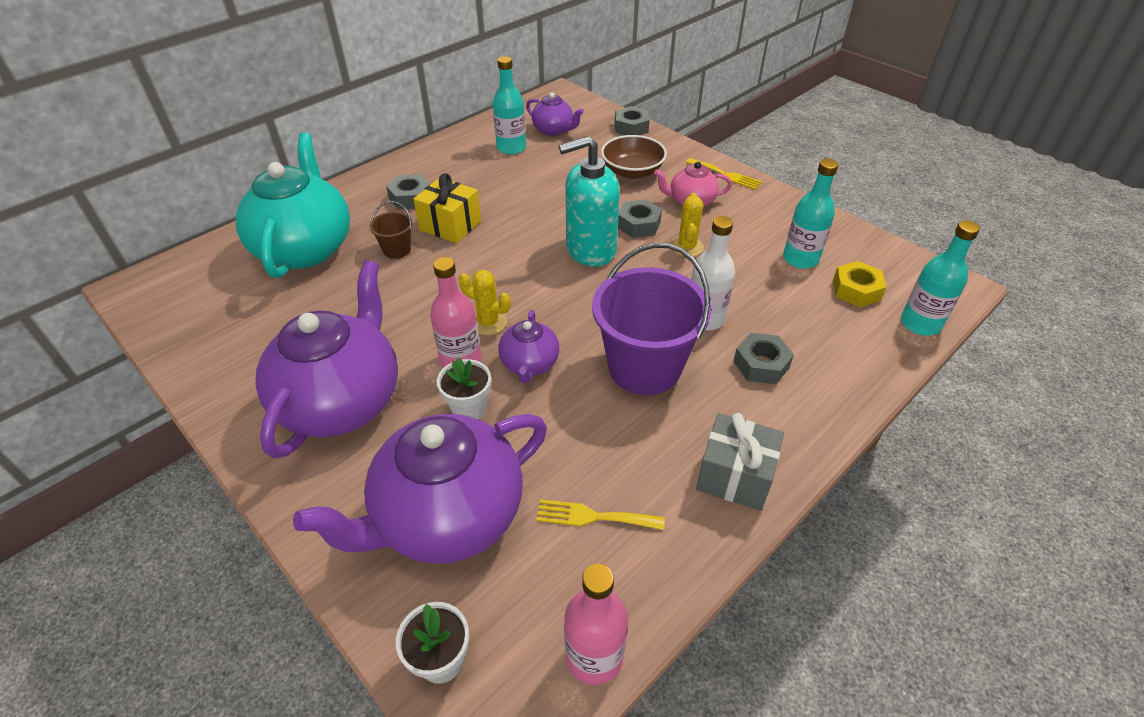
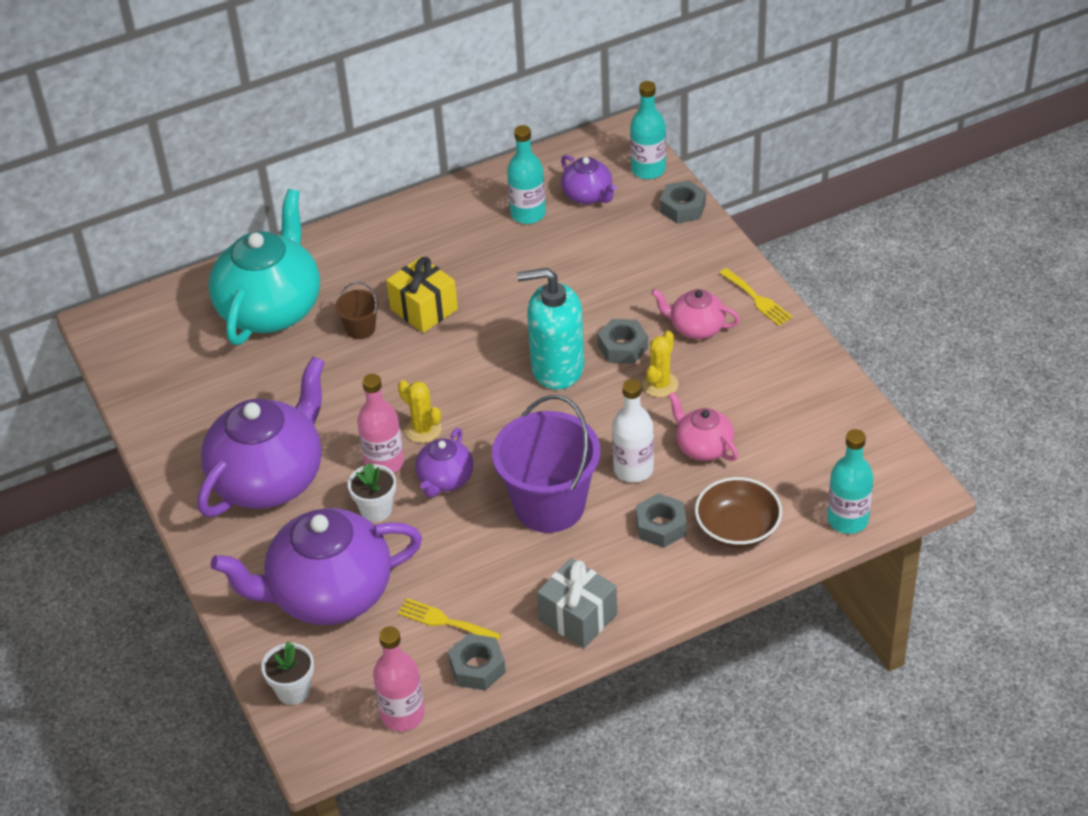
camera: 20 degrees right, 0 degrees up
grey nut [386,174,430,209] -> grey nut moved to [448,634,506,691]
brown bowl [601,135,667,179] -> brown bowl moved to [695,477,782,548]
turquoise bottle [783,159,838,269] -> turquoise bottle moved to [630,81,666,179]
yellow nut [833,261,886,307] -> none
none -> pink teapot [668,392,738,461]

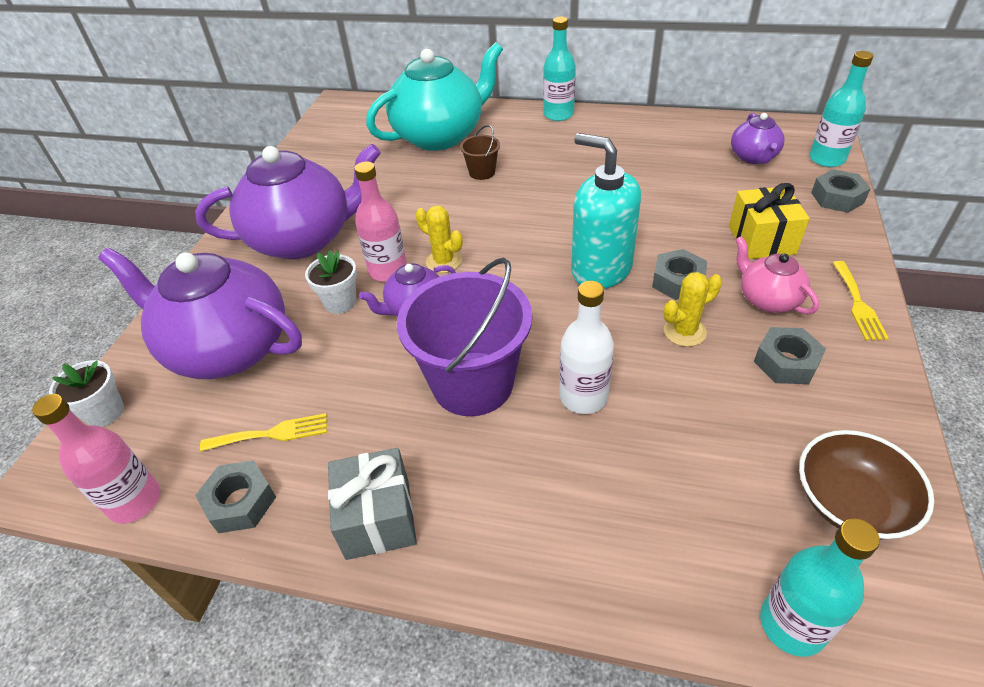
camera: 40 degrees right, 0 degrees up
yellow gift [386,257,458,333] -> yellow gift moved to [729,183,810,259]
yellow cactus [398,380,441,443] -> yellow cactus turned 45 degrees counterclockwise [416,206,463,273]
yellow fork [398,598,501,641] -> yellow fork turned 105 degrees clockwise [200,413,327,452]
turquoise bottle [507,125,546,224] -> turquoise bottle moved to [543,17,576,121]
grey nut [636,493,687,548] -> grey nut moved to [754,327,826,384]
pink teapot [668,392,738,461] -> none
brown bowl [695,477,782,548] -> brown bowl moved to [799,430,934,540]

